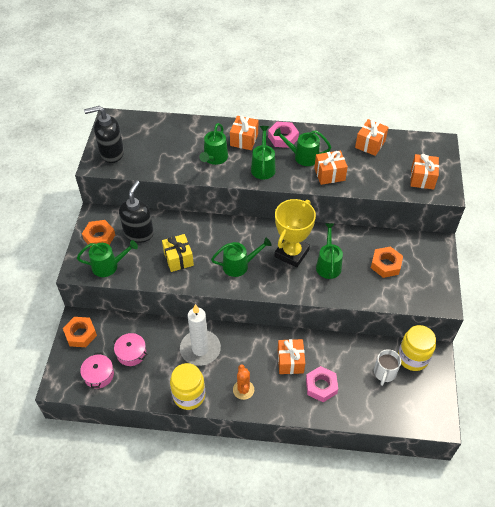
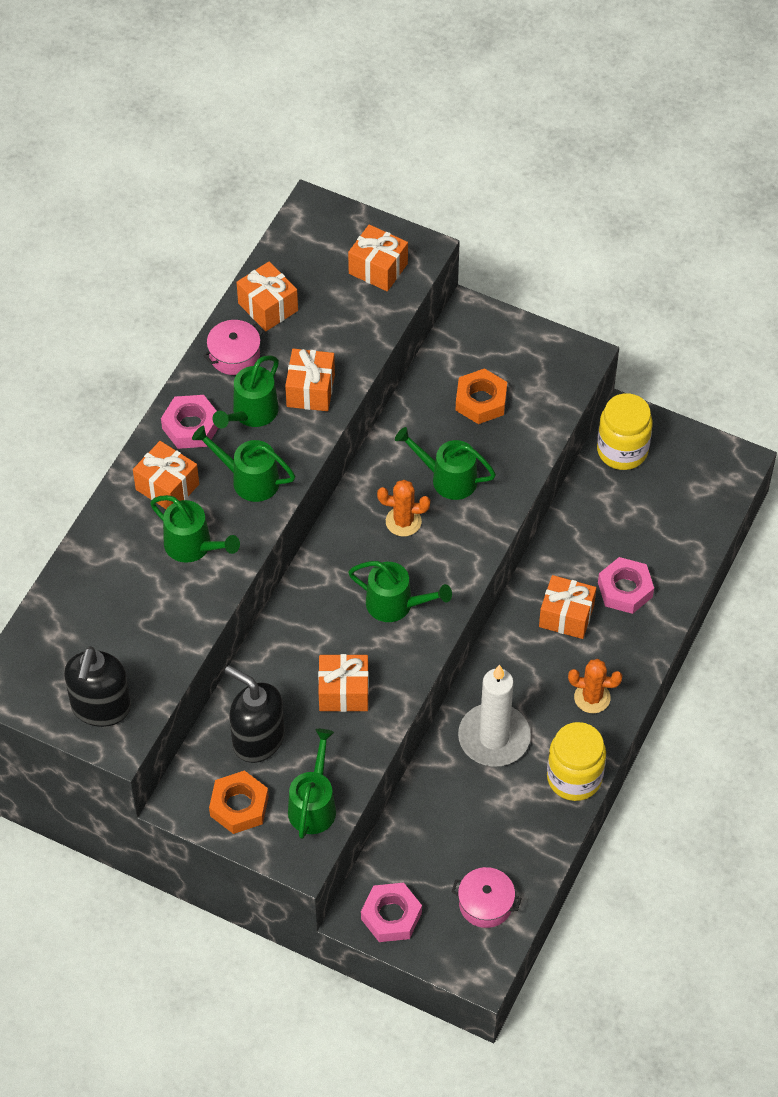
camera: 70 degrees left, 5 degrees up
orange nut [63,317,97,347] -> pink nut [361,883,422,942]
pink pot [113,333,147,366] -> pink pot moved to [203,320,264,375]
yellow gift [162,234,194,272] -> orange gift [318,654,369,712]
green watering can [211,238,272,277] -> green watering can turned 105 degrees clockwise [348,561,452,622]
yellow trophy [275,199,316,268] -> orange cactus [377,480,430,537]
white mug [374,349,401,386] -> none

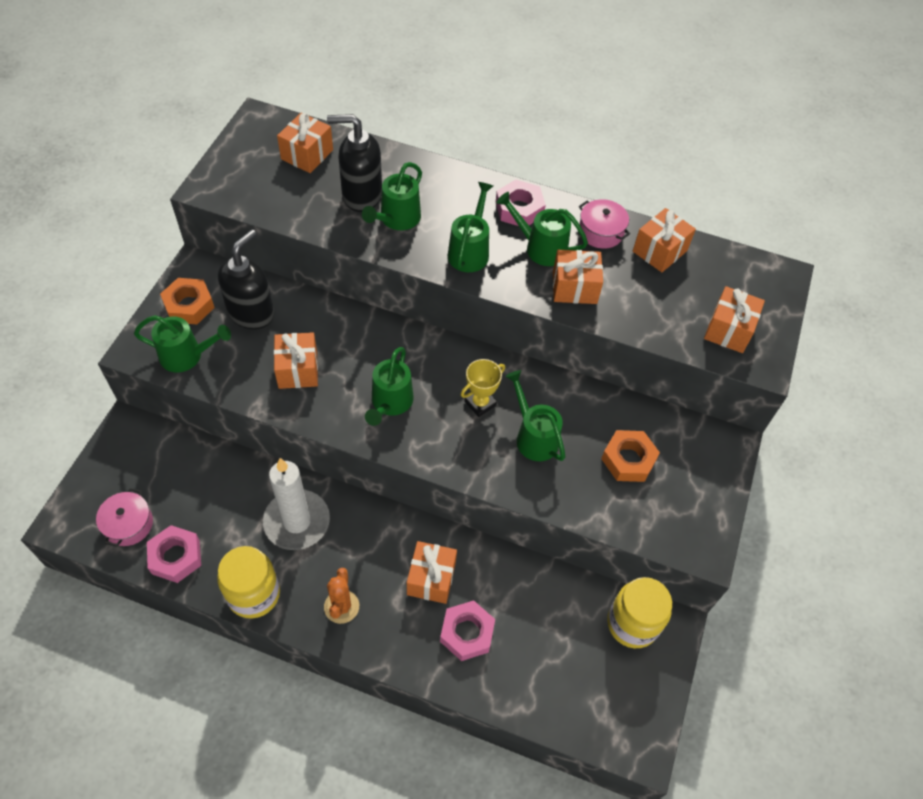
camera: 80 degrees right, 0 degrees up
black soap dispenser [64,646,131,727] -> black soap dispenser moved to [327,114,382,212]
orange gift [133,441,199,509] -> orange gift moved to [277,113,333,173]
pink nut [361,883,422,942] -> pink nut moved to [147,525,201,583]
orange cactus [377,480,430,537] -> yellow trophy [461,359,505,417]
green watering can [395,427,496,500] -> green watering can turned 45 degrees counterclockwise [505,370,565,461]

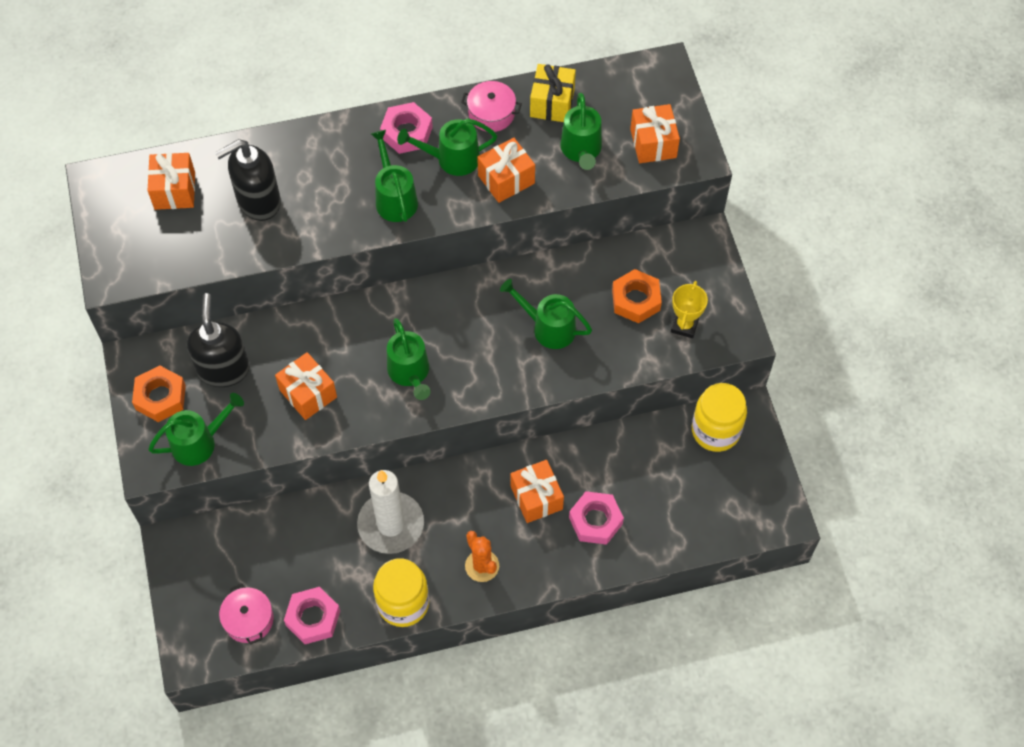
camera: 30 degrees left, 5 degrees up
green watering can [362,162,422,230] -> green watering can moved to [560,93,602,170]
yellow trophy [461,359,505,417] -> yellow trophy moved to [671,281,708,338]
orange gift [633,208,696,272] -> yellow gift [530,64,576,122]

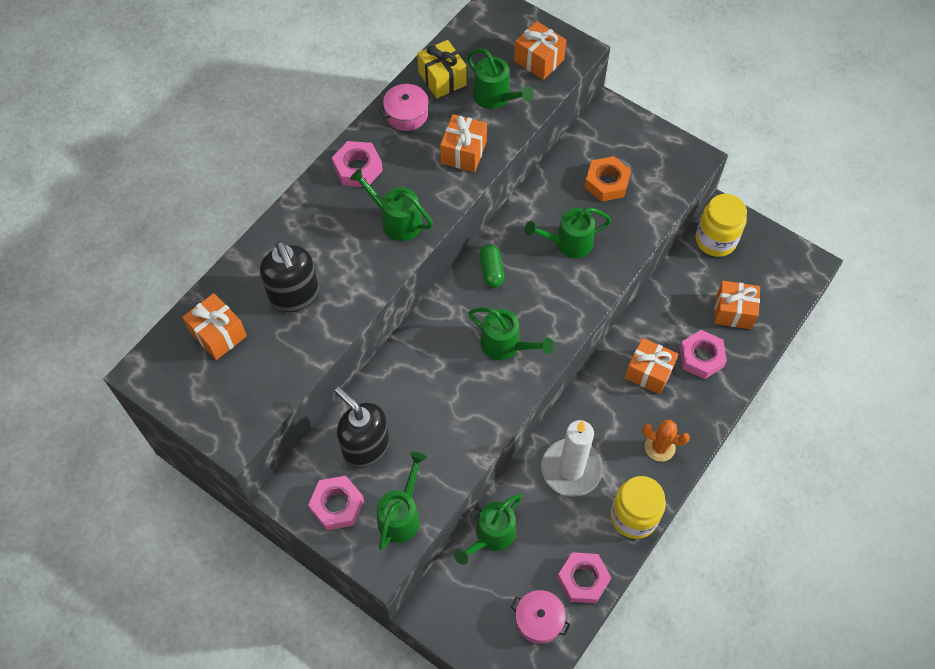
camera: 40 degrees left, 0 degrees up
orange nut [132,366,186,422] -> pink nut [308,476,364,530]
black soap dispenser [215,139,281,221] -> black soap dispenser turned 45 degrees counterclockwise [260,241,319,312]
orange gift [275,352,337,420] -> orange gift moved to [714,281,760,329]
green watering can [397,119,497,176] -> green watering can moved to [454,494,522,565]
yellow trophy [671,281,708,338] -> none
none -> green capsule [480,244,505,288]

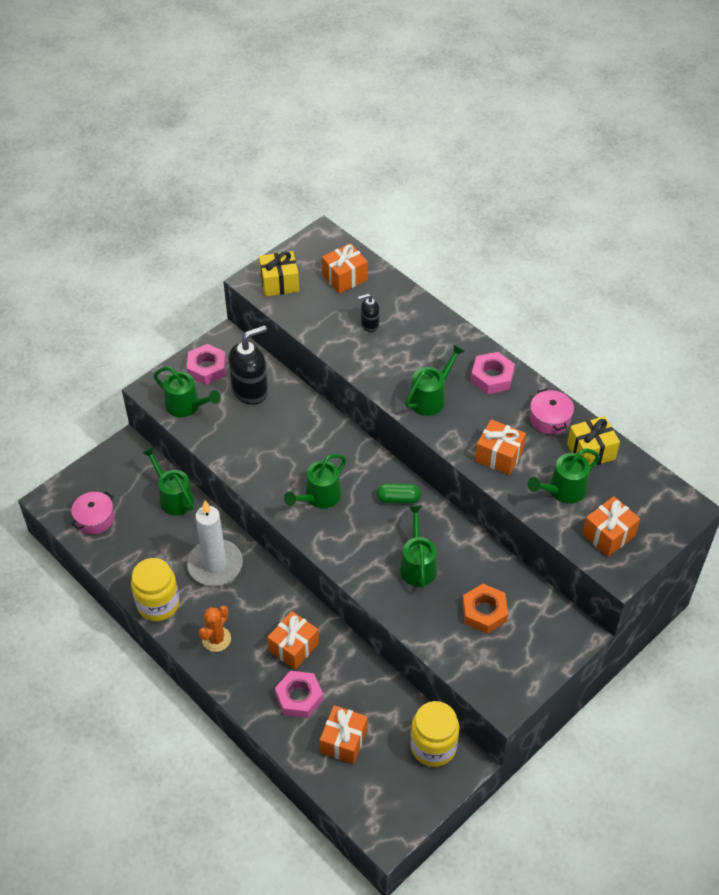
camera: 100 degrees right, 10 degrees down
black soap dispenser [260,241,319,312] -> black soap dispenser [358,294,379,332], size x0.52
pink nut [557,552,611,603] -> none
none -> yellow gift [259,251,299,297]

